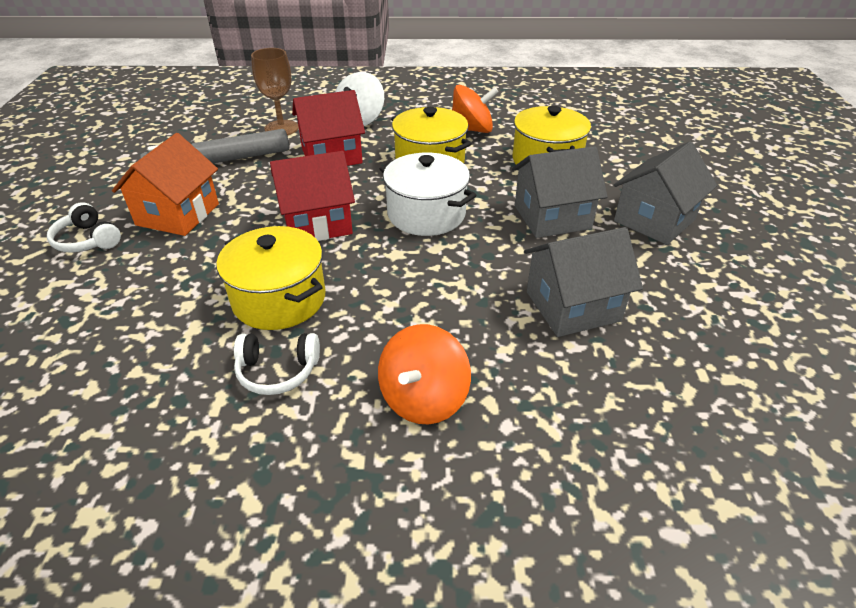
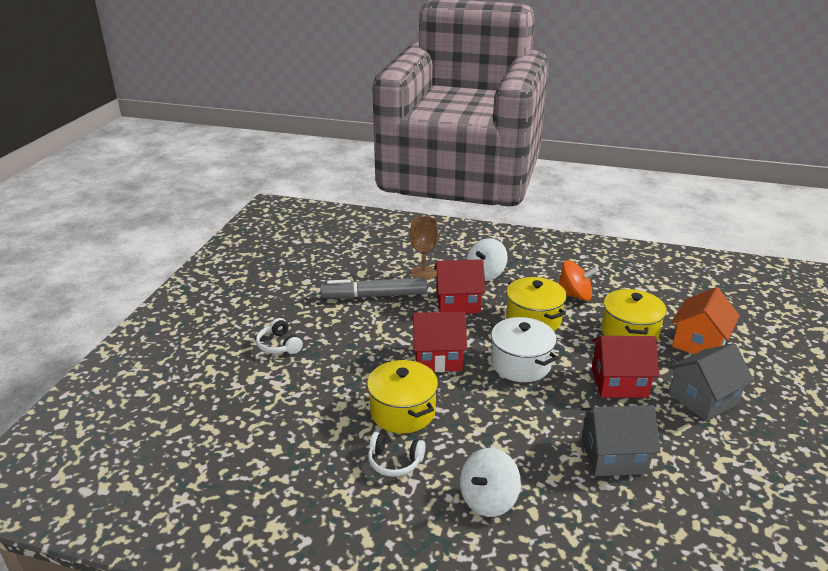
camera: 15 degrees right, 10 degrees down
orange house [112,133,219,236] -> orange house moved to [672,287,740,354]
orange spinning top [378,324,471,424] -> white spinning top [460,448,521,517]
grey house [512,146,608,238] -> red house [591,336,659,398]

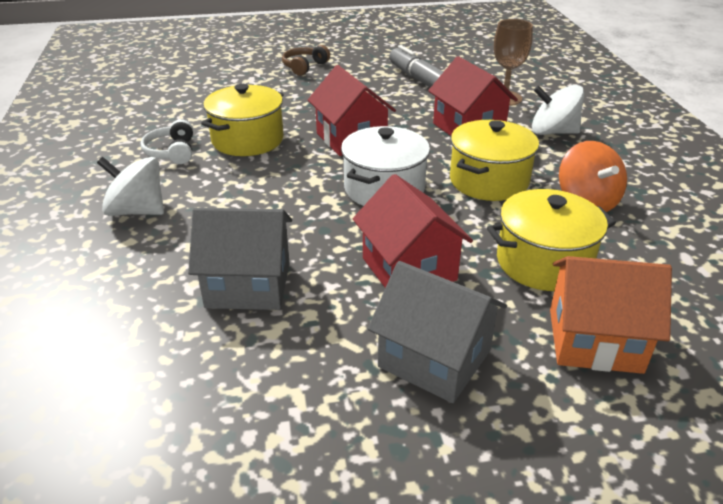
camera: 65 degrees right, 5 degrees up
white headphones [256,318,303,354] -> brown headphones [282,45,330,76]
grey house [581,405,661,476] -> grey house turned 60 degrees counterclockwise [188,208,292,310]

